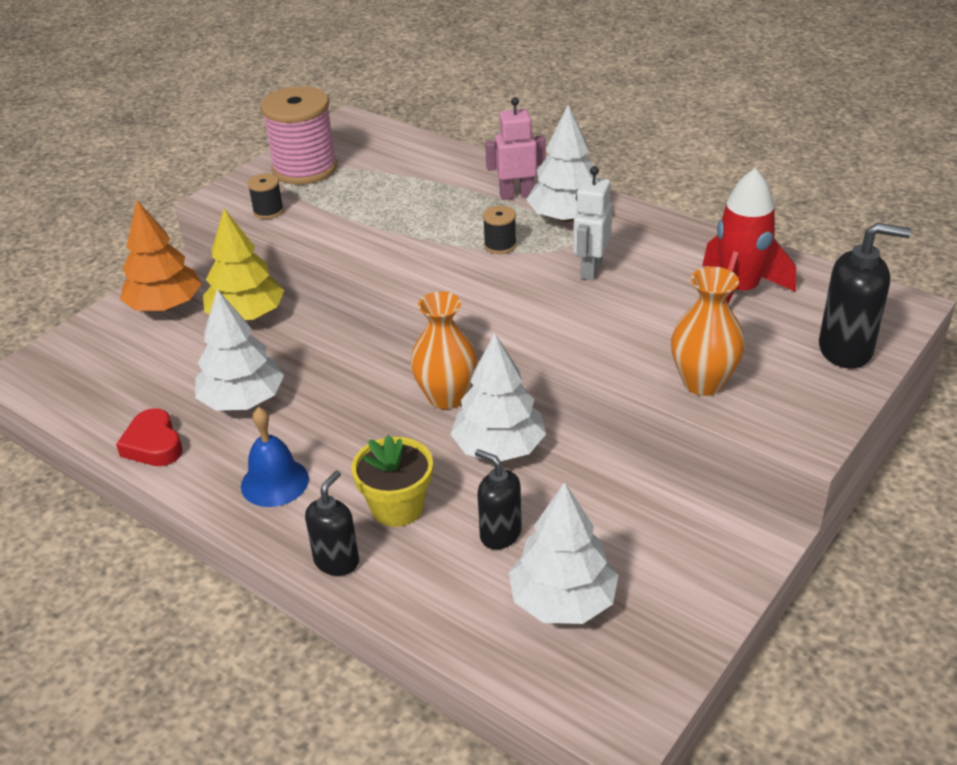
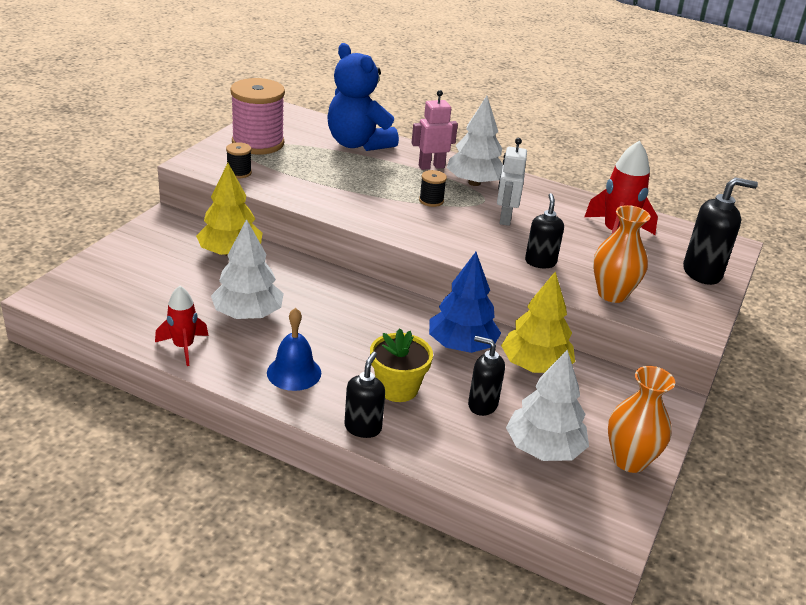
camera: 15 degrees left, 5 degrees down
red heart [116,408,183,466] -> red rocket [155,286,209,366]
orange tree [120,200,202,311] -> none
orange vase [410,291,477,409] -> orange vase moved to [608,366,675,473]
white tree [450,333,546,461] -> blue tree [429,252,501,353]
none -> blue teddy bear [327,43,399,151]
none -> yellow tree [501,272,575,373]
none -> black soap dispenser [525,193,564,268]

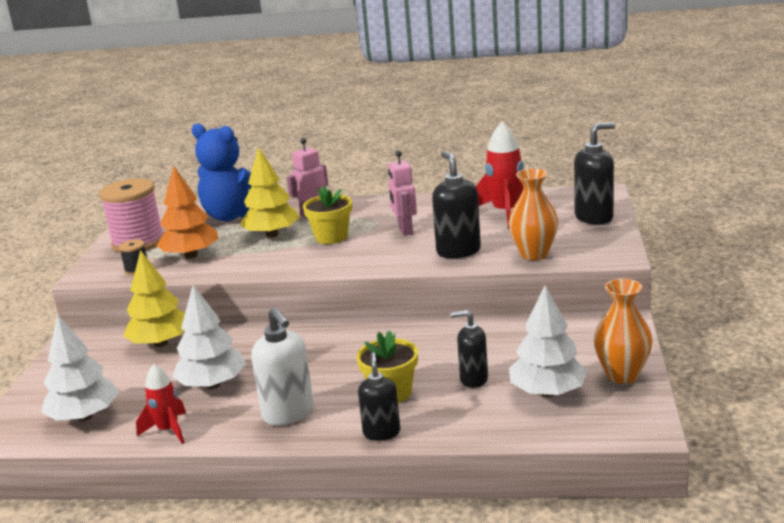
camera: 15 degrees left, 10 degrees down
blue bell [267,308,321,391] -> white soap dispenser [251,307,314,426]
black spool [419,170,447,207] -> yellow flower pot [303,186,352,244]
blue tree [429,252,501,353] -> none
white tree [447,96,503,186] -> white tree moved to [41,314,119,421]
white robot [497,138,527,226] -> pink robot [388,151,417,236]
yellow tree [501,272,575,373] -> yellow tree moved to [240,147,300,238]
black soap dispenser [525,193,564,268] -> black soap dispenser [432,151,481,258], size x1.51
none -> orange tree [156,167,219,259]

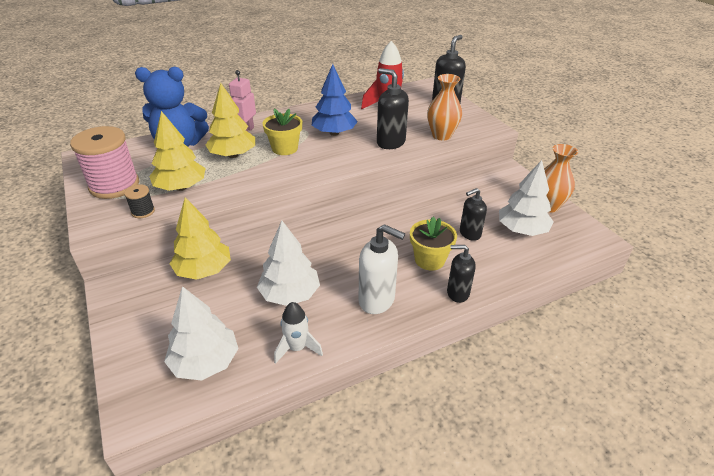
camera: 35 degrees left, 15 degrees up
red rocket [136,364,186,444] -> white rocket [274,302,323,364]
orange tree [156,167,219,259] -> yellow tree [149,111,206,191]
black soap dispenser [358,352,400,441] -> black soap dispenser turned 45 degrees counterclockwise [447,245,476,303]
pink robot [388,151,417,236] -> blue tree [311,64,358,136]

